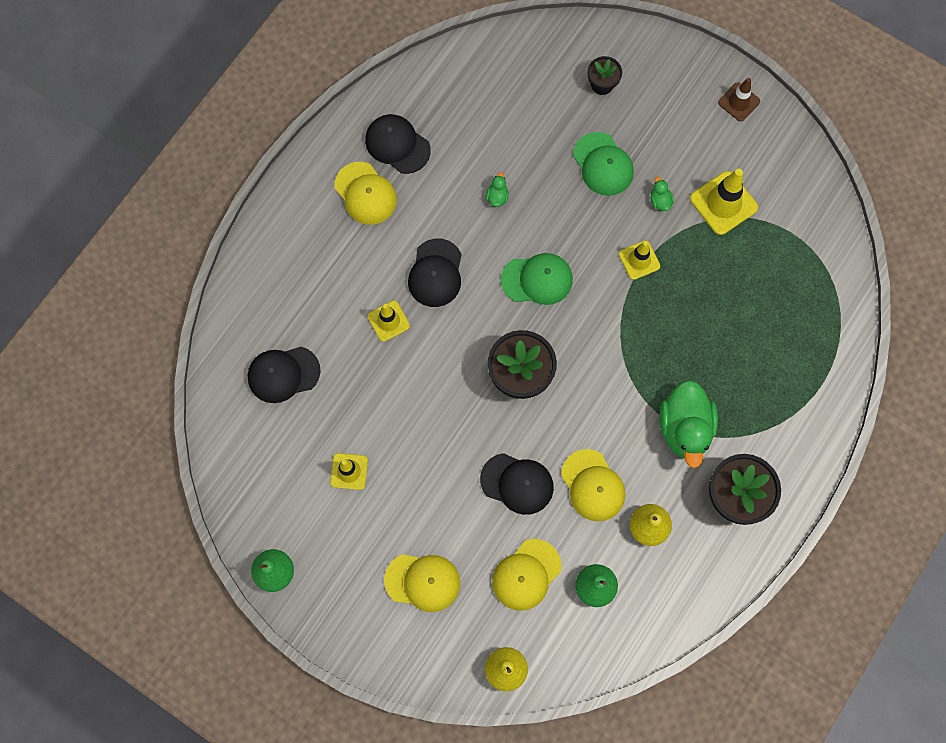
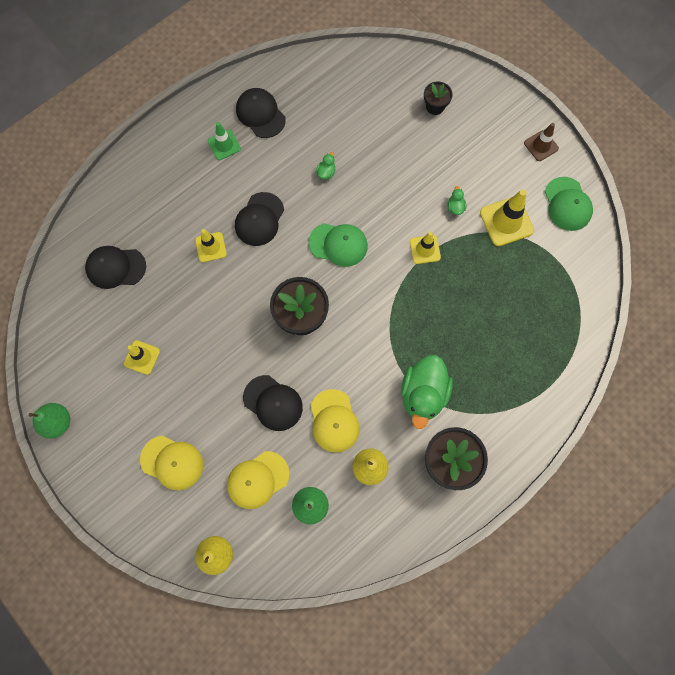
camera: 15 degrees right, 0 degrees up
yellow cap [334,162,397,225] -> green traffic cone [208,122,241,160]
green cap [573,132,634,196] -> green cap moved to [545,177,593,231]

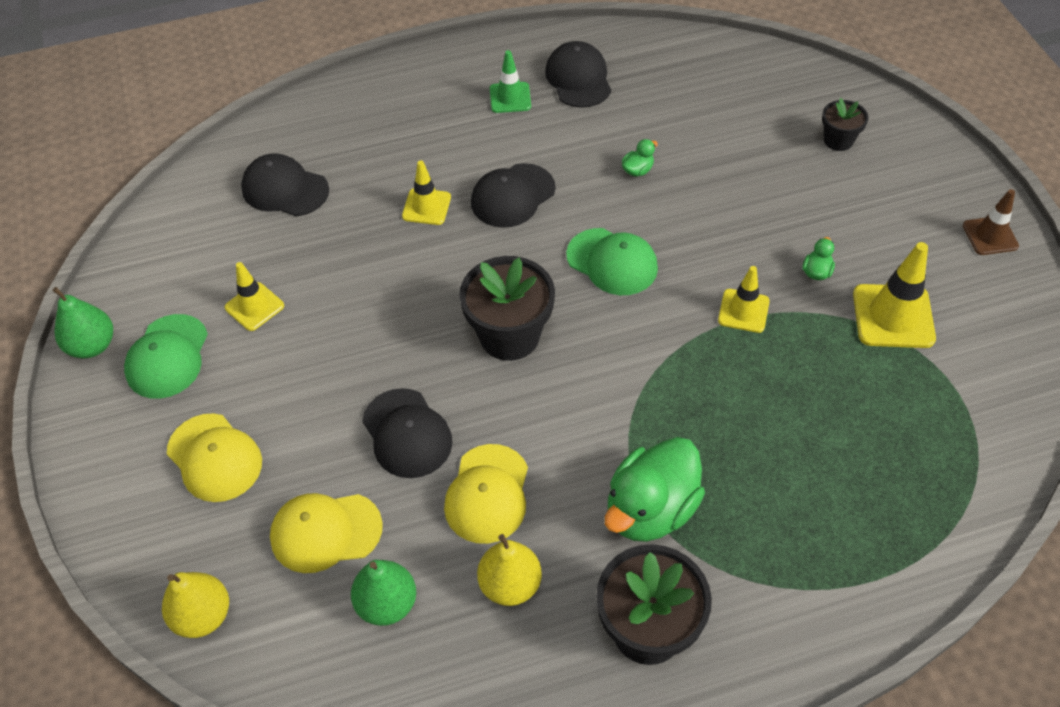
camera: 25 degrees right, 20 degrees down
green cap [545,177,593,231] -> green cap moved to [124,314,208,399]

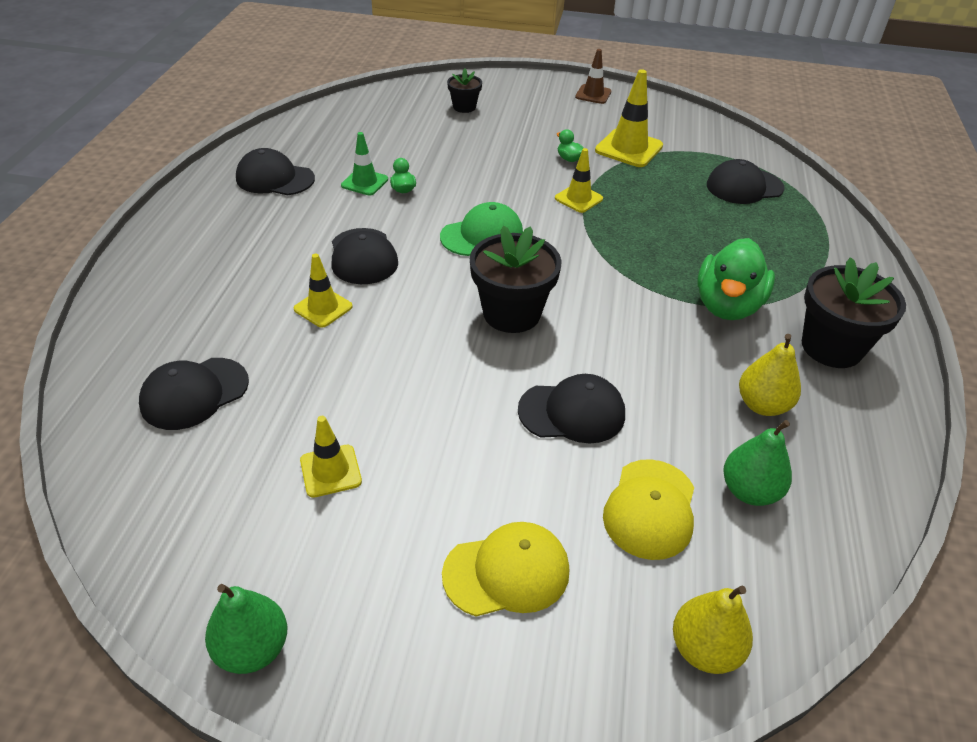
camera: 65 degrees left, 10 degrees down
green cap [124,314,208,399] -> none
yellow cap [444,444,528,544] -> none
green traffic cone [490,50,531,113] -> green traffic cone moved to [341,132,388,196]
green duck [605,437,705,542] -> green duck turned 45 degrees clockwise [697,238,775,320]
none -> black cap [707,159,784,204]

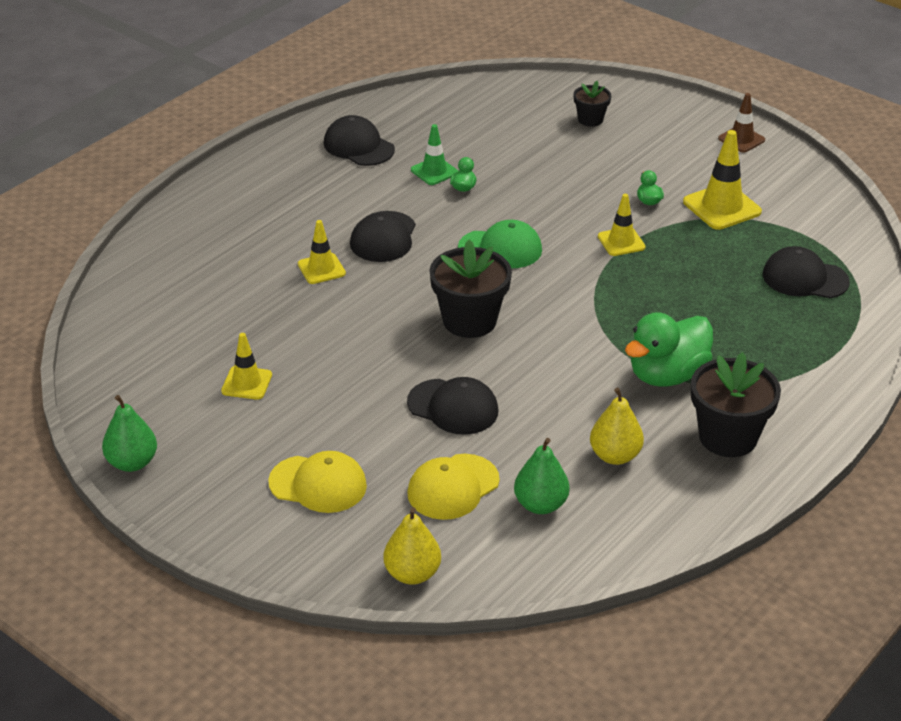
camera: 30 degrees right, 5 degrees down
black cap [139,358,249,430] -> none

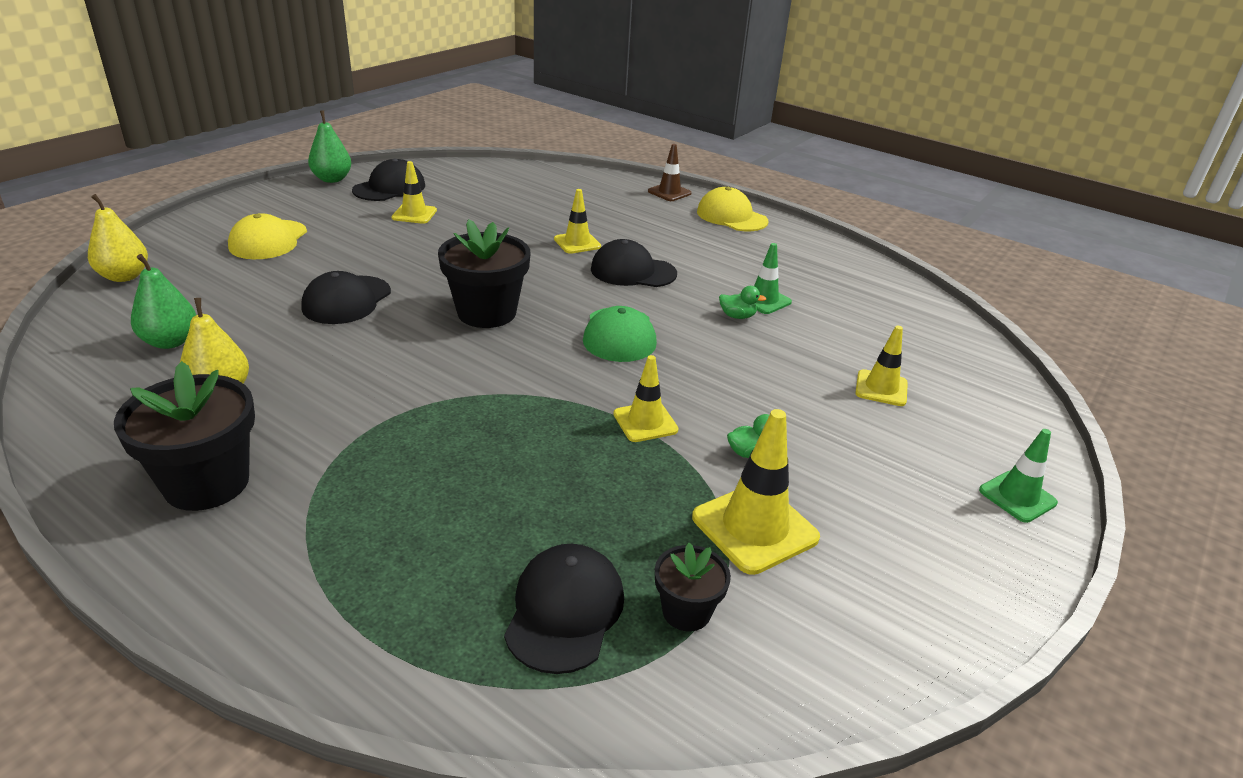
camera: 85 degrees right, 5 degrees down
black cap [324,115,395,166] -> black cap moved to [352,158,425,201]
yellow cap [407,454,500,520] -> yellow cap moved to [697,187,768,231]
black flower pot [573,81,611,127] -> black flower pot moved to [655,543,731,631]
green duck [625,312,713,387] -> none
brown traffic cone [718,93,765,153] -> brown traffic cone moved to [648,144,692,201]
none -> yellow traffic cone [855,326,908,406]
none -> green traffic cone [979,429,1058,523]

